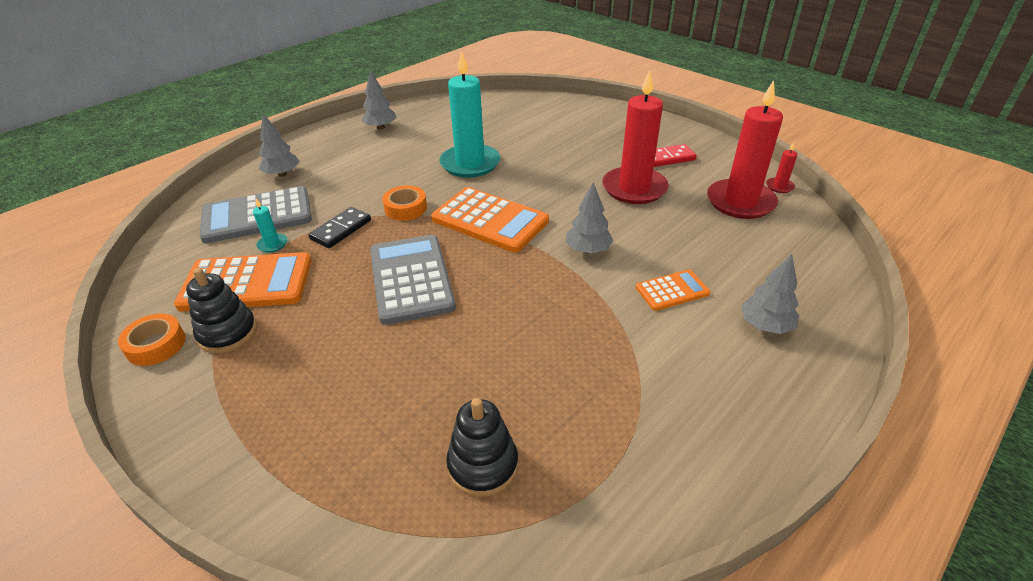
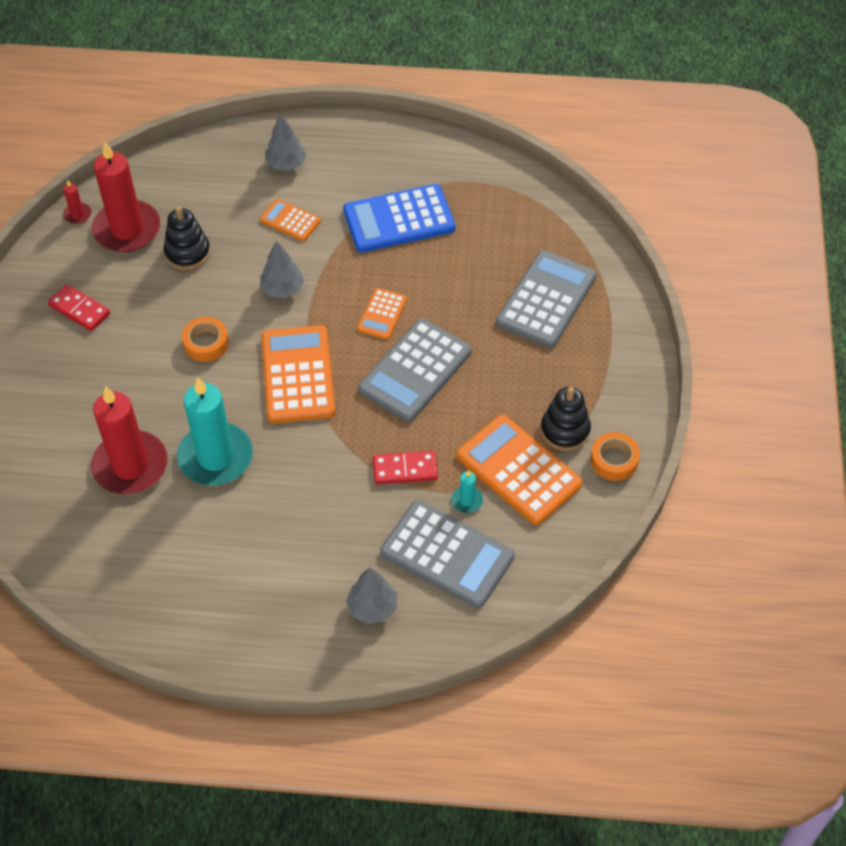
camera: 130 degrees left, 15 degrees up
black domino [308,207,371,248] -> red domino [373,451,438,484]
grey tree [361,70,396,130] -> none
orange tape [382,185,427,221] -> orange tape moved to [182,317,229,362]
black stacking toy [446,398,518,497] -> black stacking toy moved to [164,206,210,270]
red candle [602,70,669,204] -> red candle moved to [91,386,168,494]
none -> blue calculator [343,184,455,252]
none -> orange calculator [357,288,407,340]
none -> grey calculator [496,250,597,348]

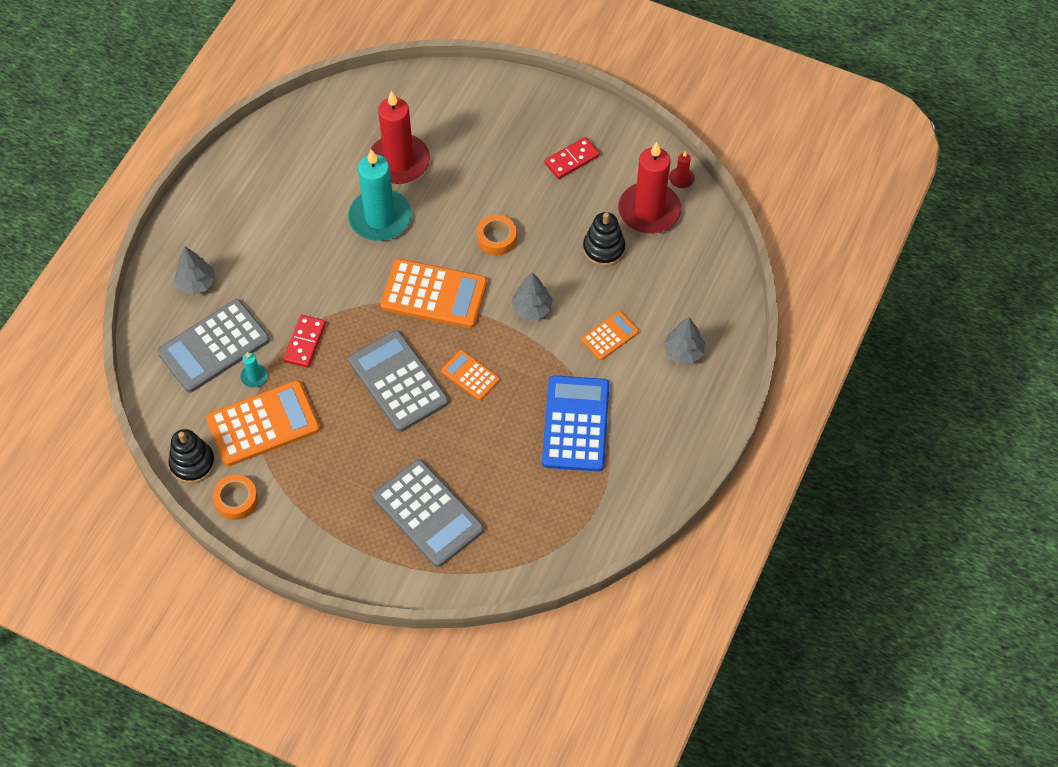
camera: 110 degrees right, 5 degrees up
black stacking toy [541,387,591,451] -> black stacking toy moved to [168,429,215,484]

